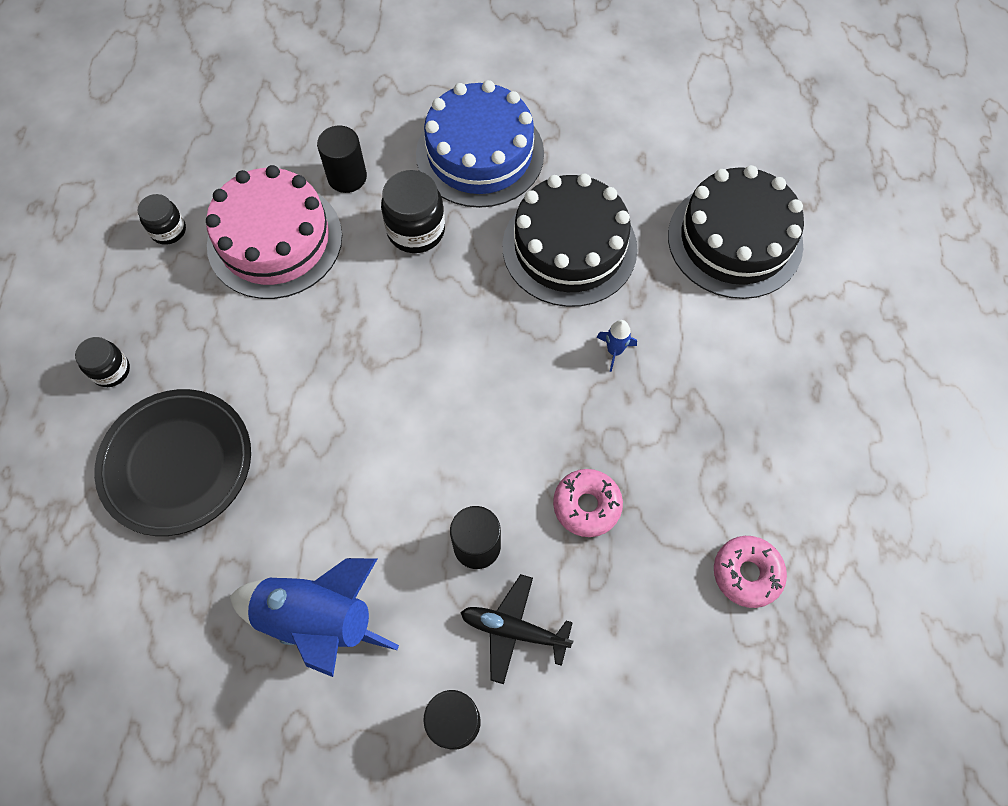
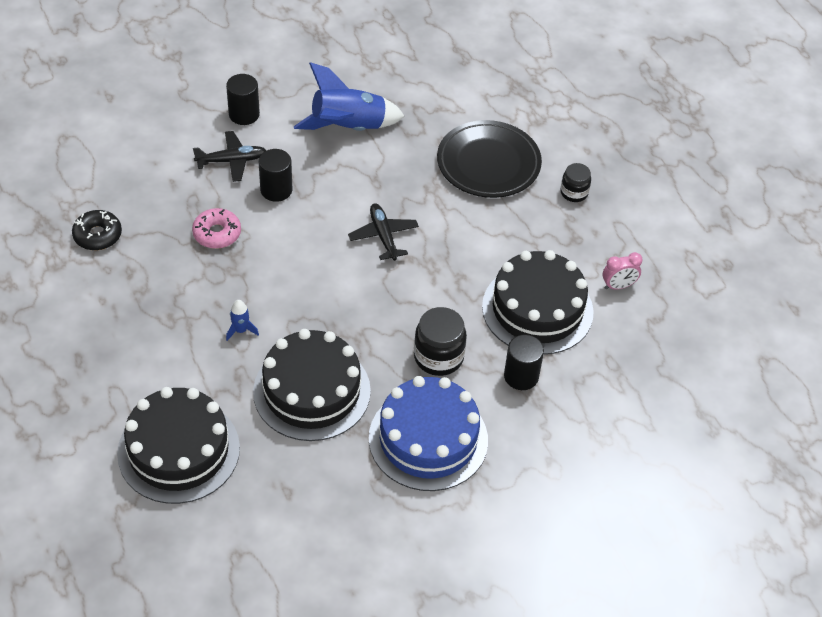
camera: 150 degrees right, 15 degrees down
black jar [138,194,186,245] -> pink clock [603,252,643,289]
pink cake [206,165,342,299] -> black cake [482,250,594,355]
pink donut [714,536,787,608] -> black donut [72,210,122,250]
none -> black plane [348,203,419,261]

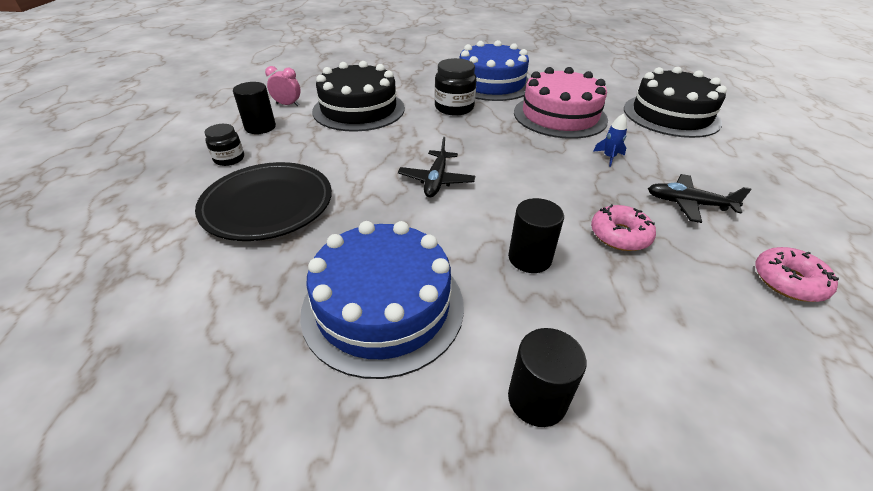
camera: 150 degrees left, 10 degrees down
black donut [72,210,122,250] -> pink donut [755,247,839,302]
black plane [193,131,266,182] -> black plane moved to [648,174,752,223]
black cake [253,329,371,441] -> pink cake [514,67,608,139]
blue rocket [294,62,405,131] -> blue cake [300,221,464,379]
black cylinder [504,334,544,390] -> black cylinder moved to [233,82,276,134]

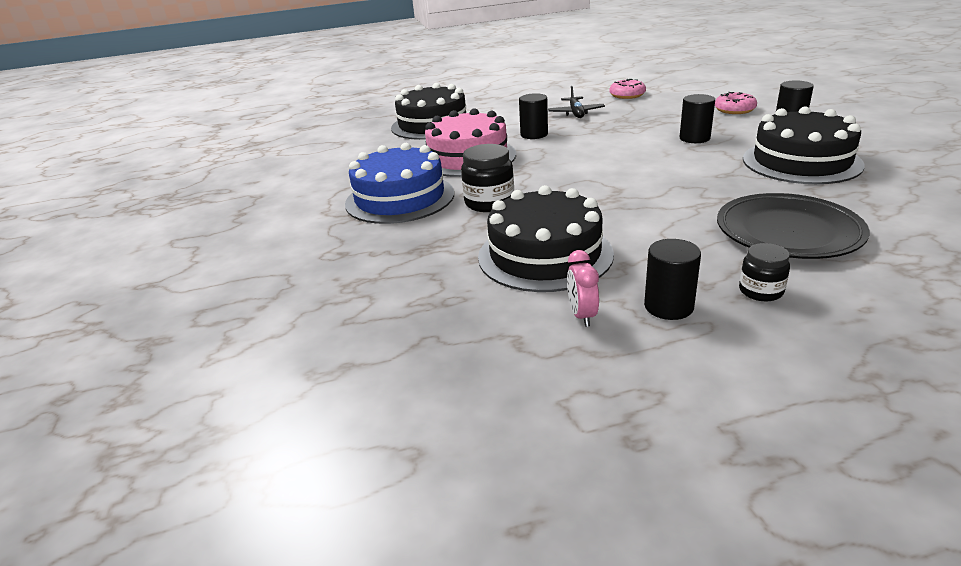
camera: 105 degrees left, 10 degrees down
blue cake [300,221,464,379] -> black cake [743,106,865,184]
black plane [398,137,475,198] -> none
pink donut [591,204,656,251] -> pink donut moved to [715,92,757,114]
blue rocket [593,113,627,167] -> black cylinder [519,93,548,139]

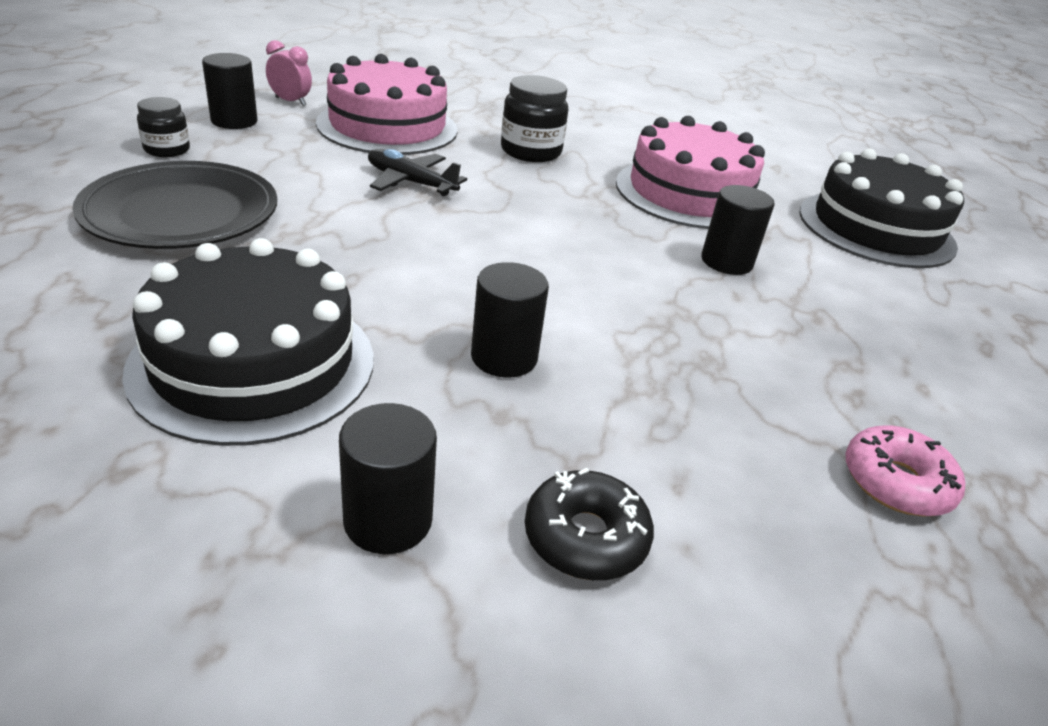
camera: 115 degrees right, 5 degrees up
blue cake [345,143,454,224] -> none
black cake [478,185,614,292] -> pink cake [316,54,458,155]
black plane [548,86,605,118] -> black plane moved to [368,149,467,196]
pink donut [715,92,757,114] -> black donut [525,468,654,580]

